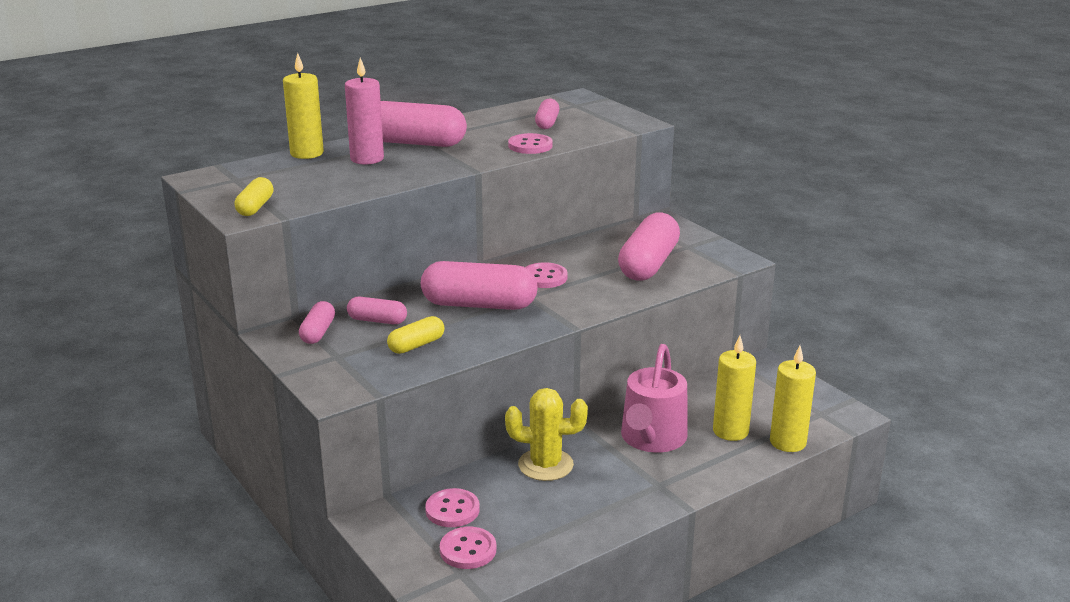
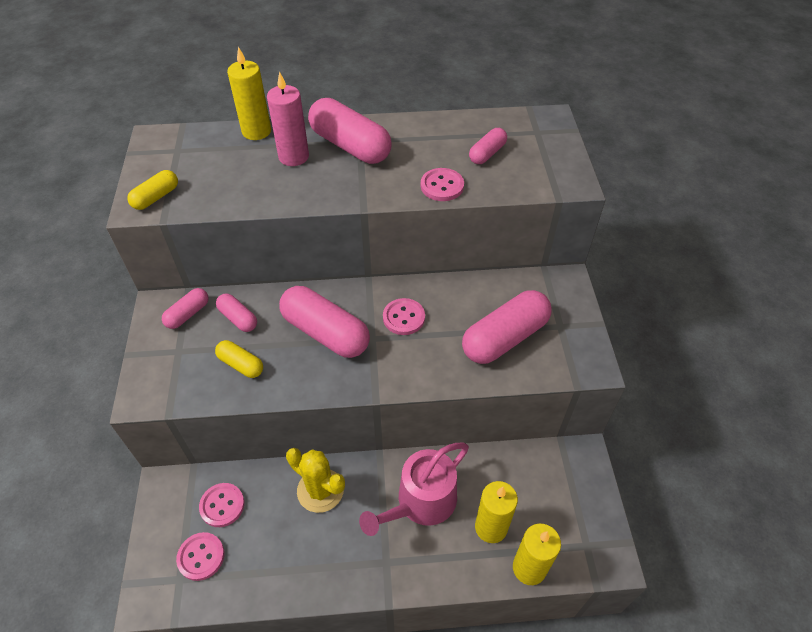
camera: 30 degrees right, 25 degrees up
yellow capsule [387,316,445,354] -> yellow capsule turned 45 degrees clockwise [215,340,263,378]

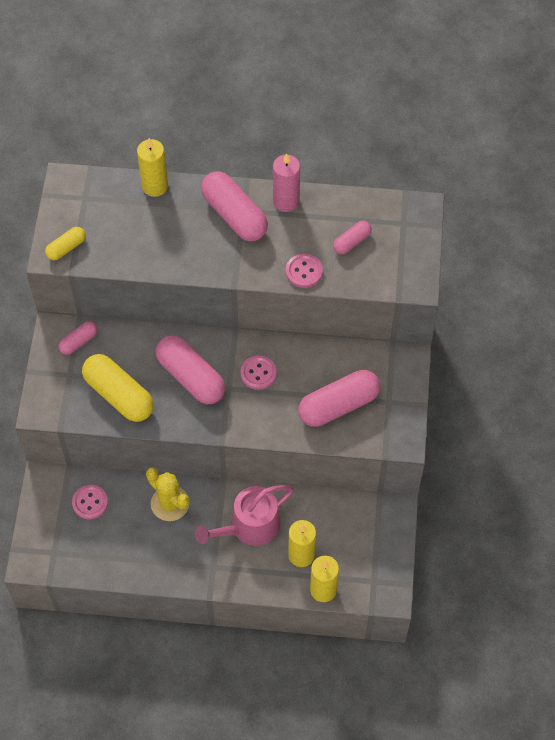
camera: 10 degrees right, 10 degrees up
pink button [176,532,224,581] -> none
yellow capsule [215,340,263,378] -> yellow capsule [82,354,154,422], size x1.93
pink capsule [216,293,257,332] -> none
pink candle [267,71,309,166] -> pink candle moved to [273,153,300,212]

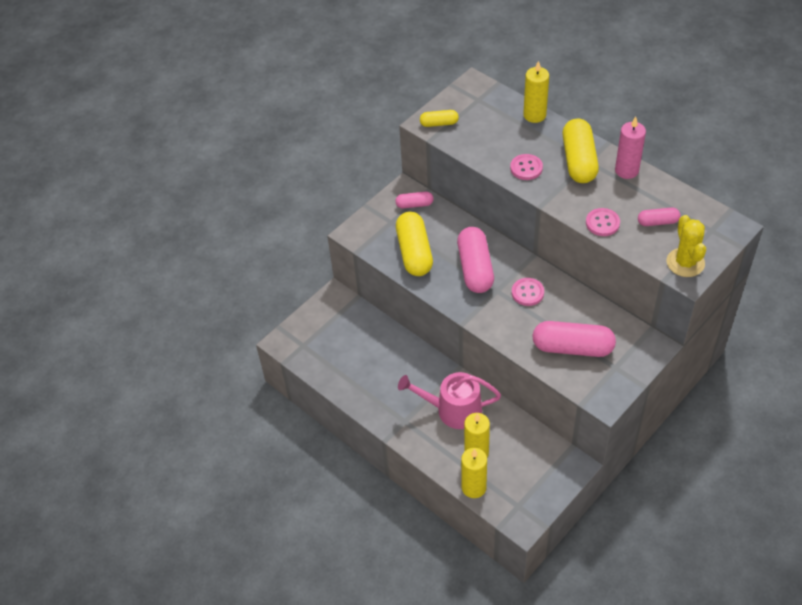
camera: 40 degrees right, 10 degrees down
pink button [72,485,108,519] -> pink button moved to [510,154,543,180]
yellow cactus [146,468,189,521] -> yellow cactus moved to [666,215,706,277]
pink capsule [201,171,268,241] -> yellow capsule [562,119,599,183]

